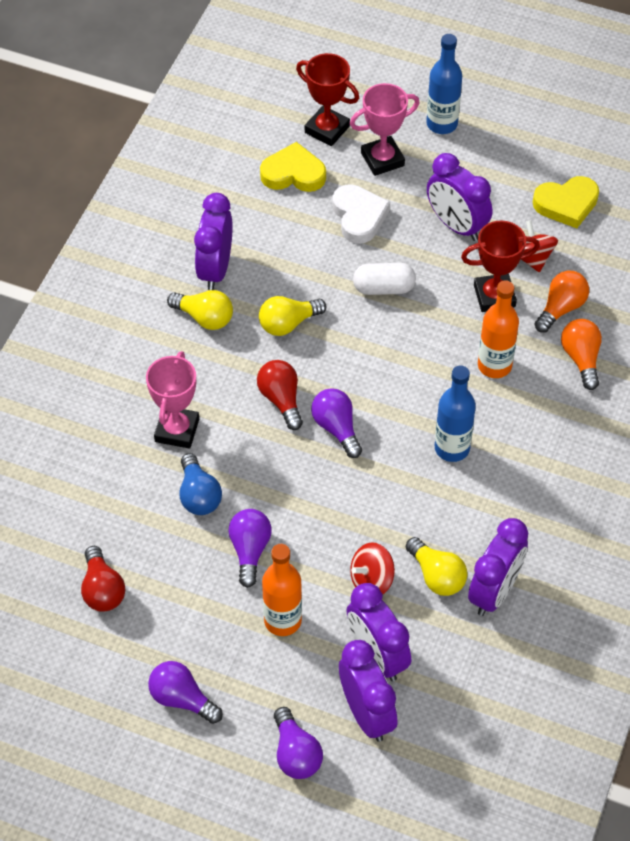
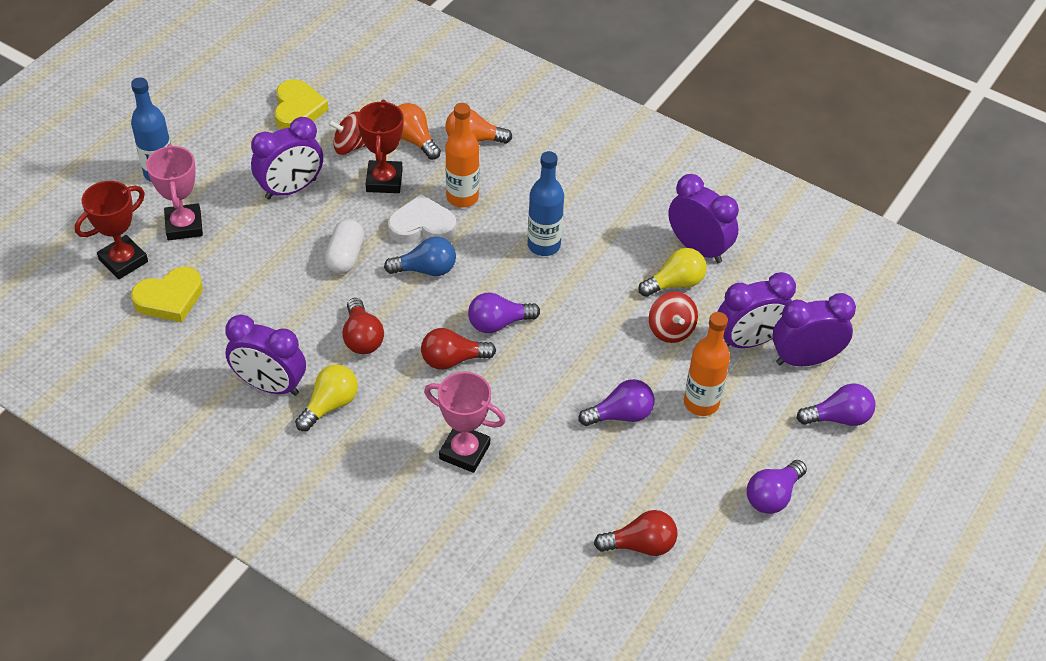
camera: 80 degrees left, 5 degrees down
blue light bulb [180,453,222,515] -> blue light bulb moved to [384,236,456,276]
purple light bulb [228,509,272,588] -> purple light bulb turned 150 degrees clockwise [578,379,655,426]
yellow light bulb [259,296,326,336] -> red light bulb [342,298,384,354]
yellow heart [260,142,326,192] -> yellow heart turned 135 degrees counterclockwise [131,267,203,322]
white heart [333,184,390,244] -> white heart moved to [388,194,456,244]

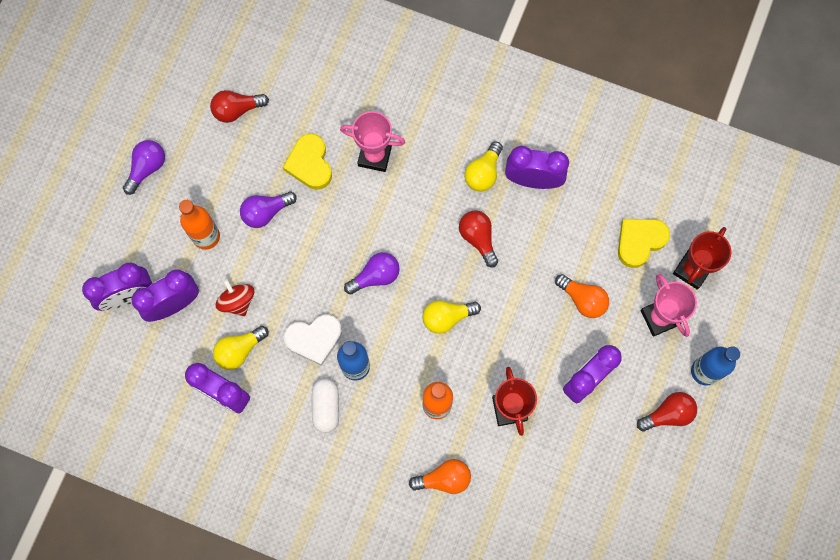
camera: 170 degrees right, 25 degrees up
yellow heart [274,79,329,129] -> yellow heart moved to [283,133,332,190]
white capsule [325,219,364,274] -> white capsule moved to [312,379,339,433]
red spinning top [328,112,365,155] -> none
blue light bulb [384,236,456,276] -> yellow light bulb [423,300,481,334]
white heart [388,194,456,244] -> white heart moved to [284,314,342,366]
orange light bulb [397,103,441,160] -> orange light bulb moved to [555,274,609,318]
red light bulb [421,328,496,370] -> red light bulb moved to [637,392,697,431]
purple light bulb [797,383,876,426] -> none

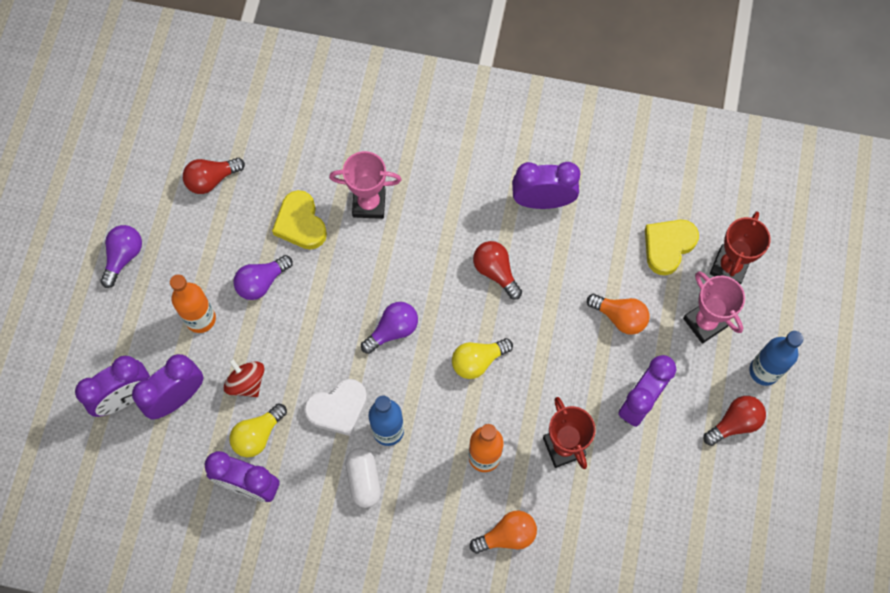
camera: 10 degrees left, 5 degrees down
yellow light bulb [464,141,503,192] -> none

